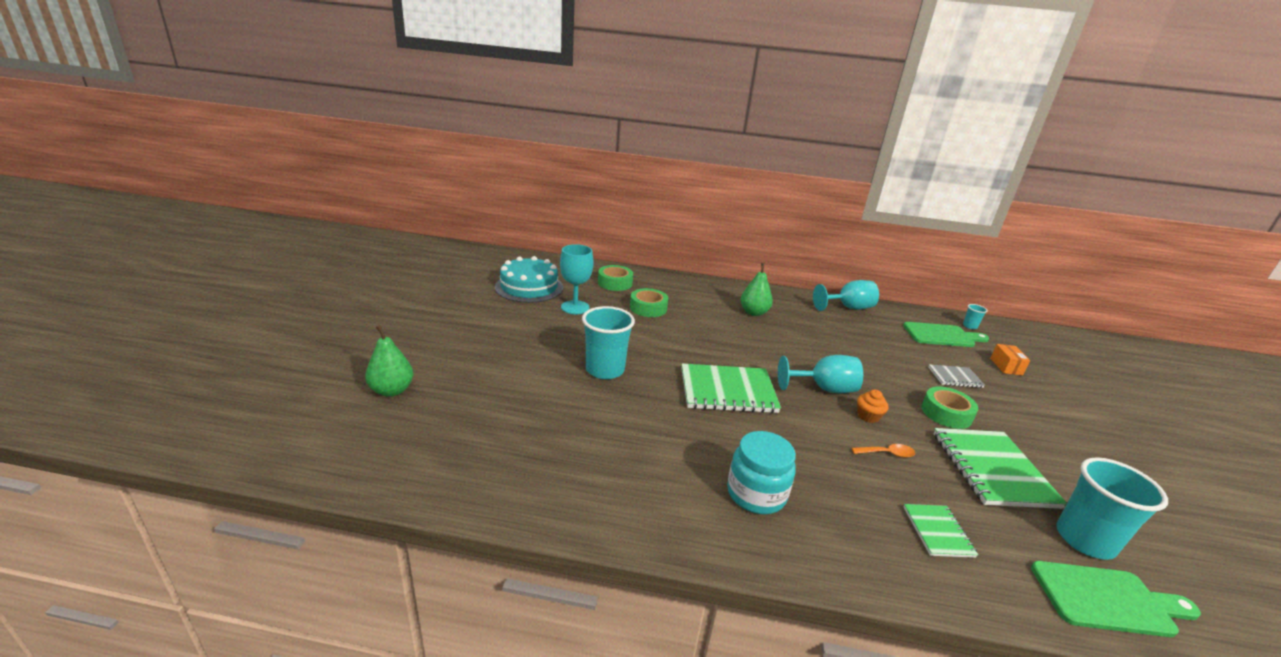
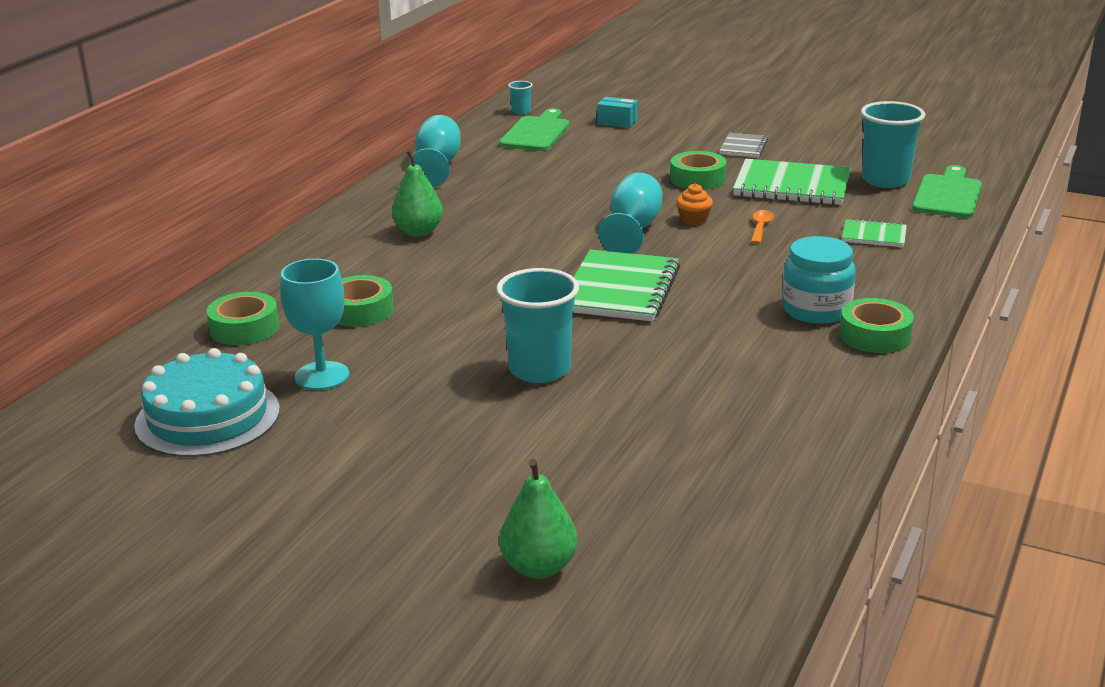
camera: 70 degrees left, 0 degrees up
grey notebook [928,364,985,388] -> grey notebook moved to [719,133,768,158]
orange box [990,344,1030,375] -> turquoise box [597,97,638,128]
none -> green tape [839,298,914,353]

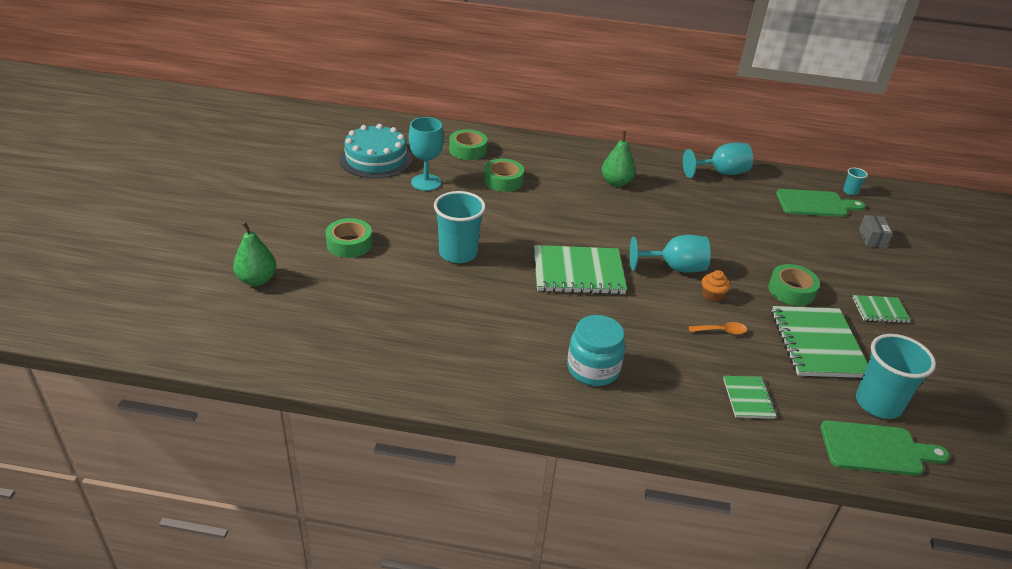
camera: 70 degrees right, 10 degrees up
turquoise box [597,97,638,128] -> grey box [859,215,893,248]
grey notebook [719,133,768,158] -> green notebook [852,295,911,323]
green tape [839,298,914,353] -> green tape moved to [326,218,372,258]

